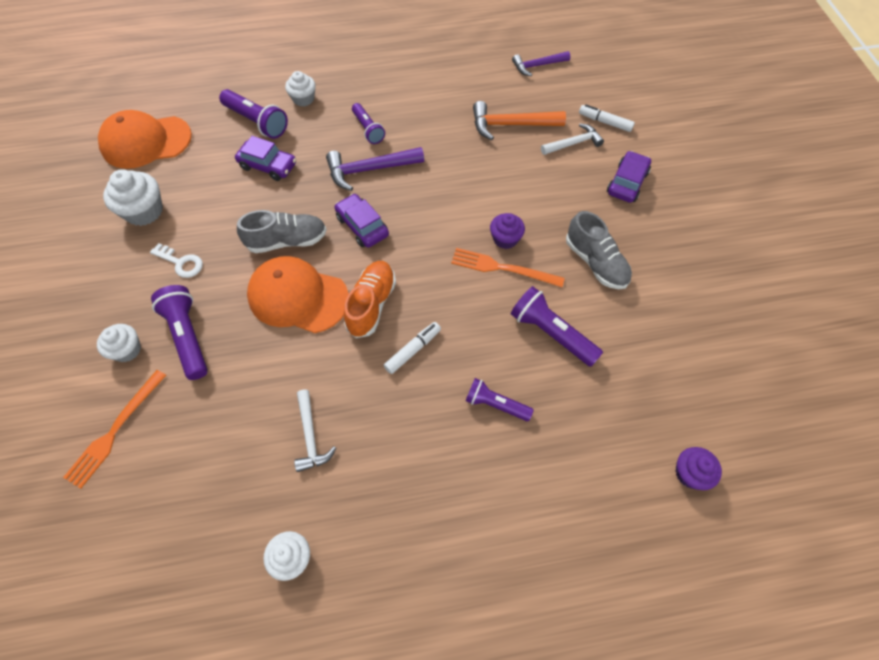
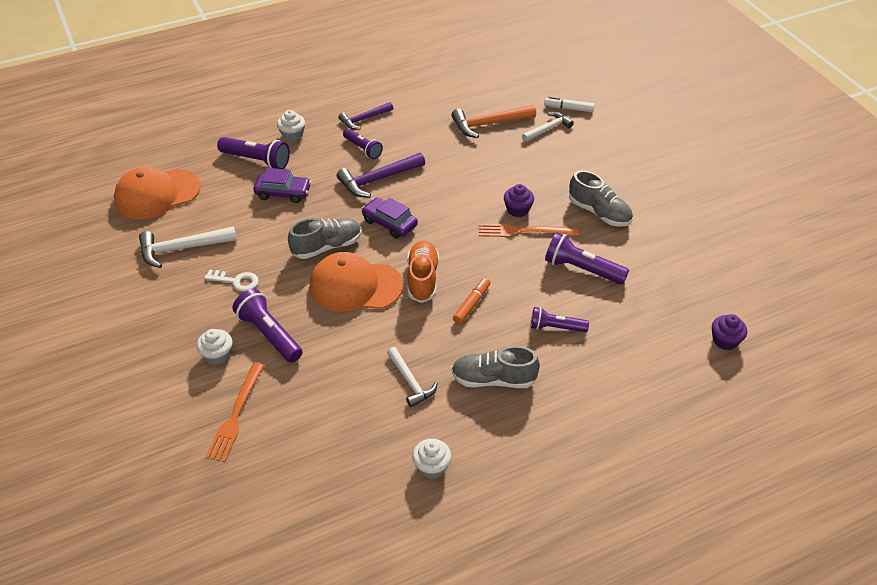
camera: 15 degrees left, 15 degrees down
white cupcake [103,169,163,226] -> white hammer [139,226,237,268]
white marker [384,322,441,374] -> orange marker [453,278,490,324]
purple hammer [512,51,570,76] -> purple hammer moved to [339,102,393,129]
purple car [607,151,651,203] -> none
none -> grey shoe [451,346,540,388]

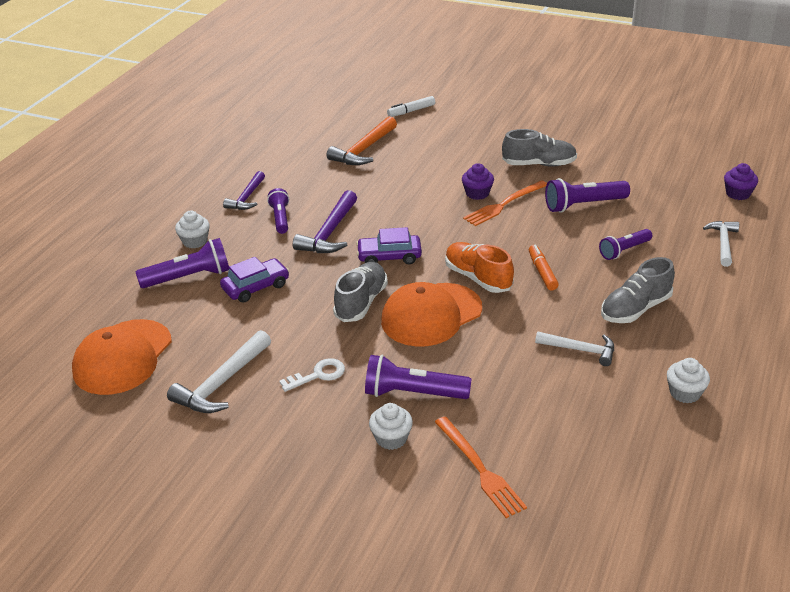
camera: 40 degrees left, 10 degrees down
purple flashlight [343,129,383,159] -> purple flashlight turned 105 degrees counterclockwise [267,188,289,234]
white hammer [522,112,574,142] -> white hammer moved to [703,221,739,267]

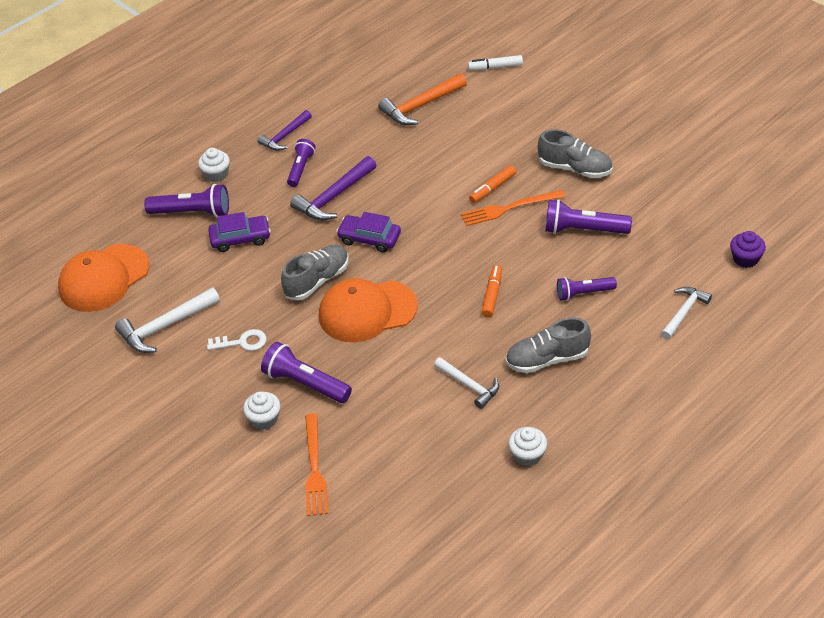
camera: 25 degrees right, 10 degrees up
orange shoe [445,242,514,293] -> none
purple cupcake [462,163,494,200] -> orange marker [469,165,516,203]

